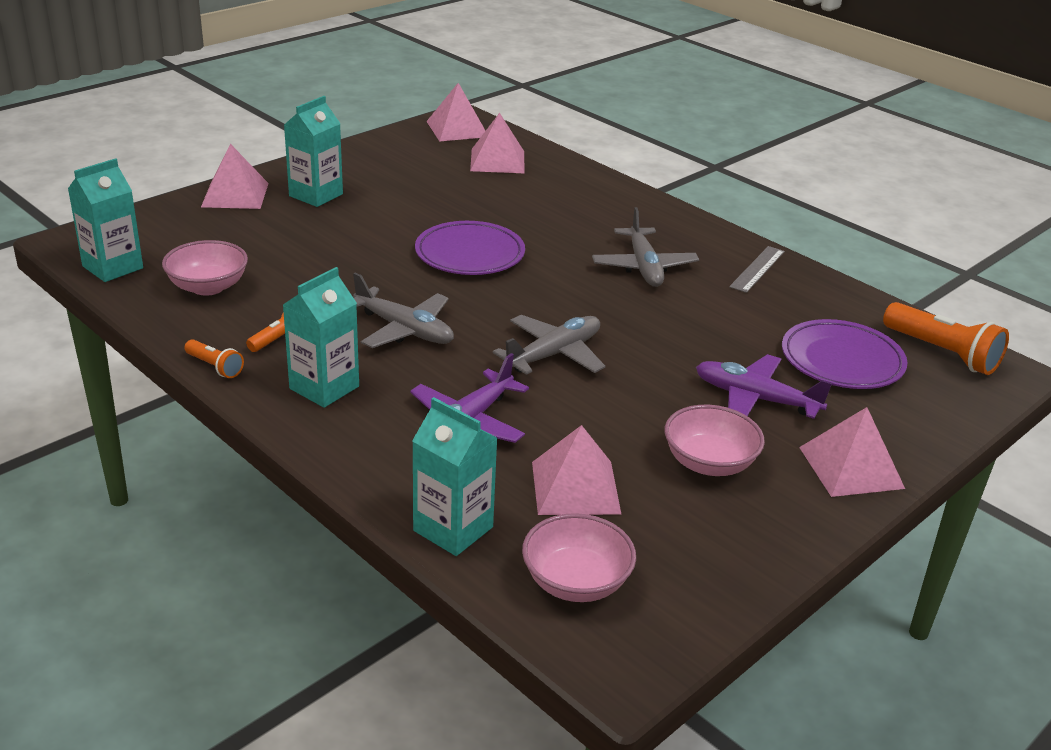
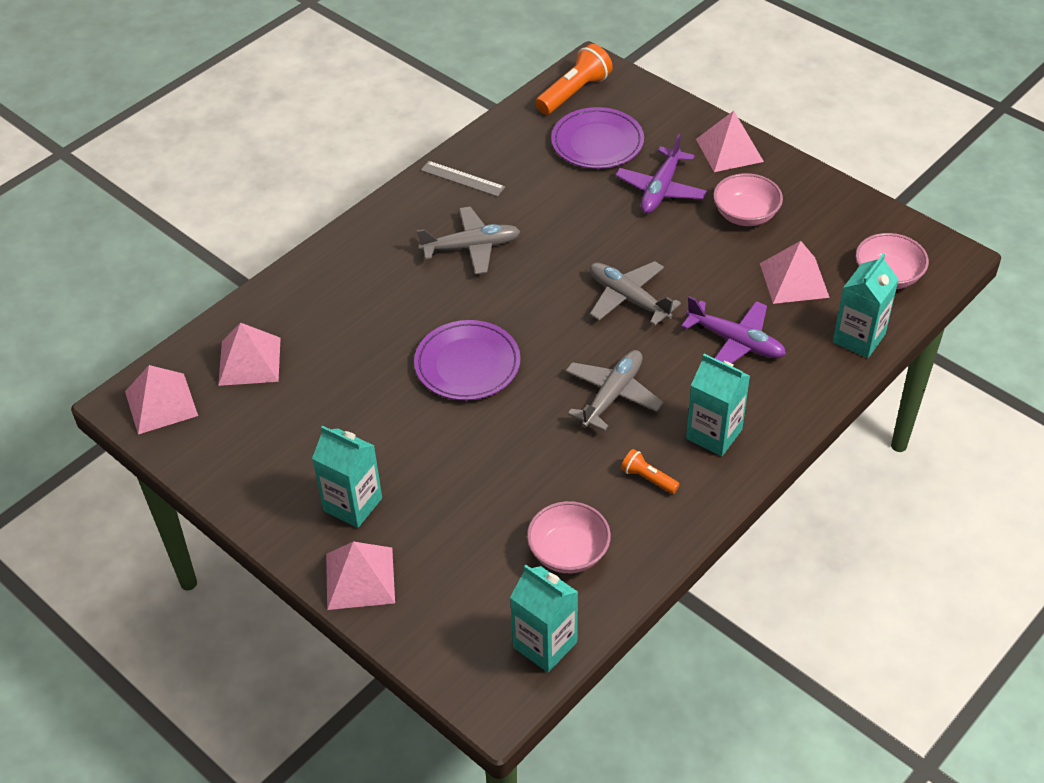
camera: 90 degrees left, 15 degrees up
orange flashlight [184,339,244,378] -> none

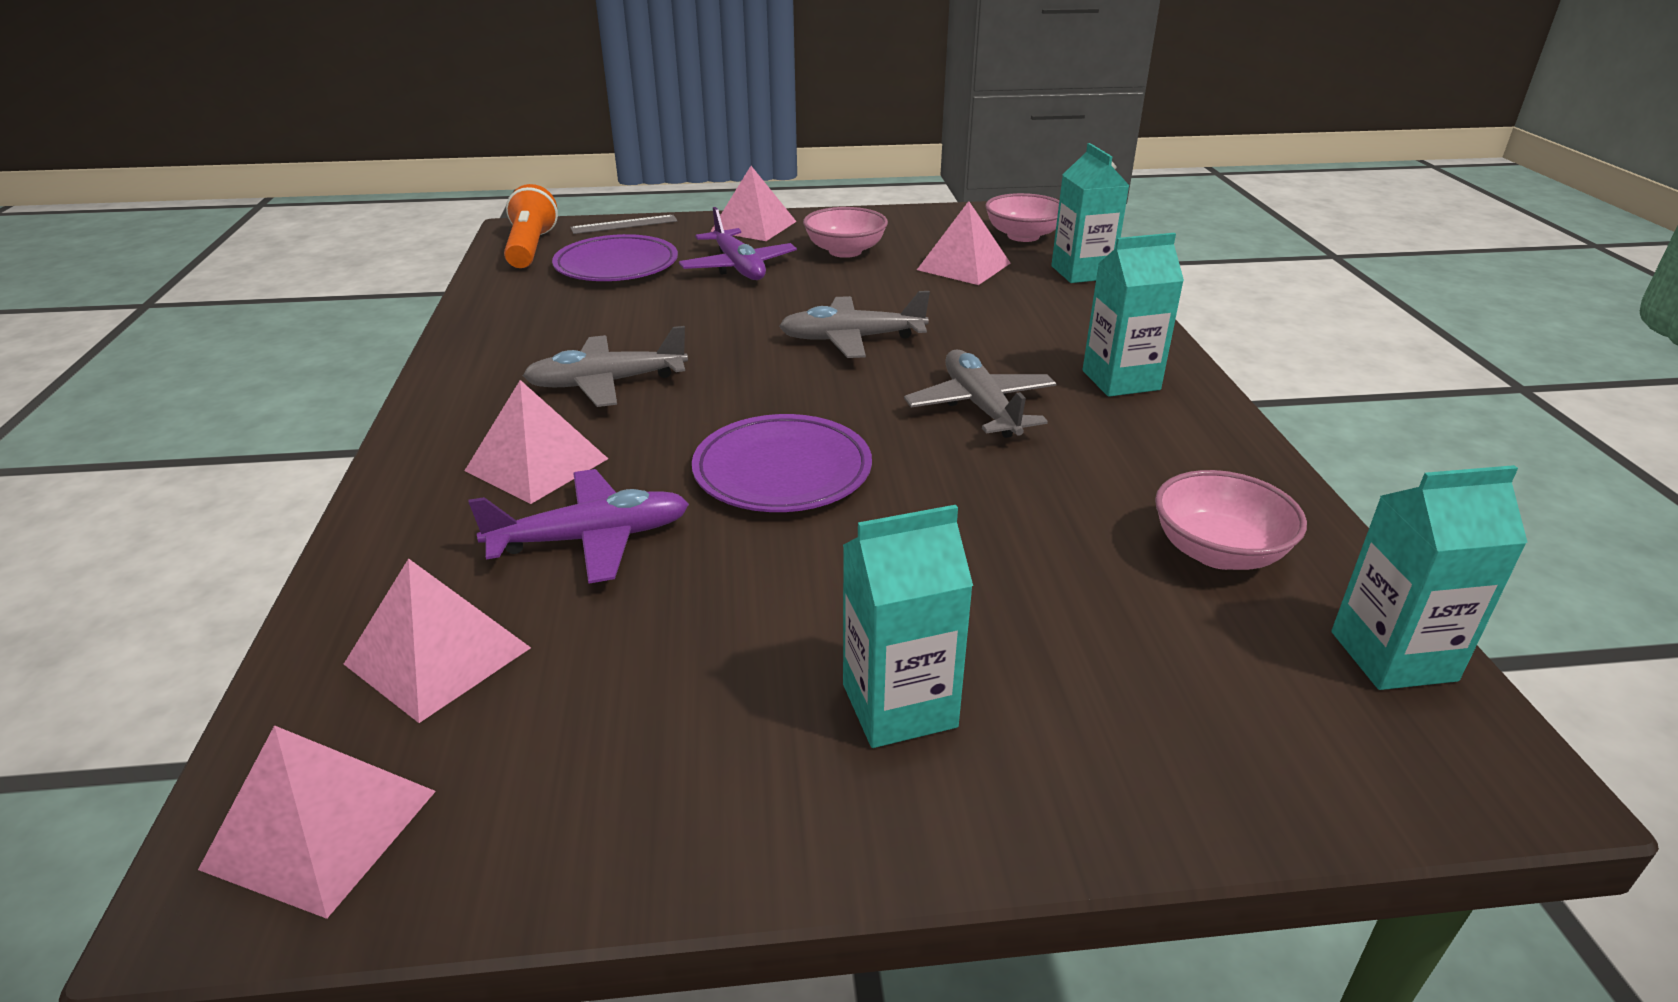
camera: 50 degrees left, 15 degrees down
pink pyramid [326,542,395,610] -> pink pyramid moved to [465,380,608,504]
grey plane [417,207,520,274] -> grey plane turned 135 degrees counterclockwise [523,326,688,407]
grey ruler [421,161,505,197] -> grey ruler moved to [570,215,678,234]
orange flashlight [621,449,680,494] -> none
purple plane [681,296,786,363] -> purple plane moved to [469,469,689,584]

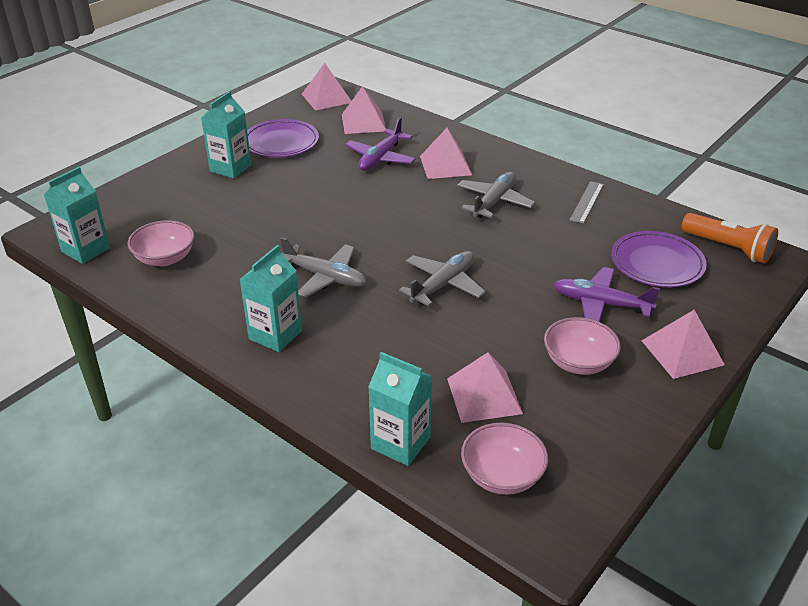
camera: 135 degrees right, 5 degrees up
grey ruler [570,215,678,234] -> grey ruler moved to [569,181,604,224]
purple plate [692,414,872,512] -> purple plate moved to [247,119,319,158]

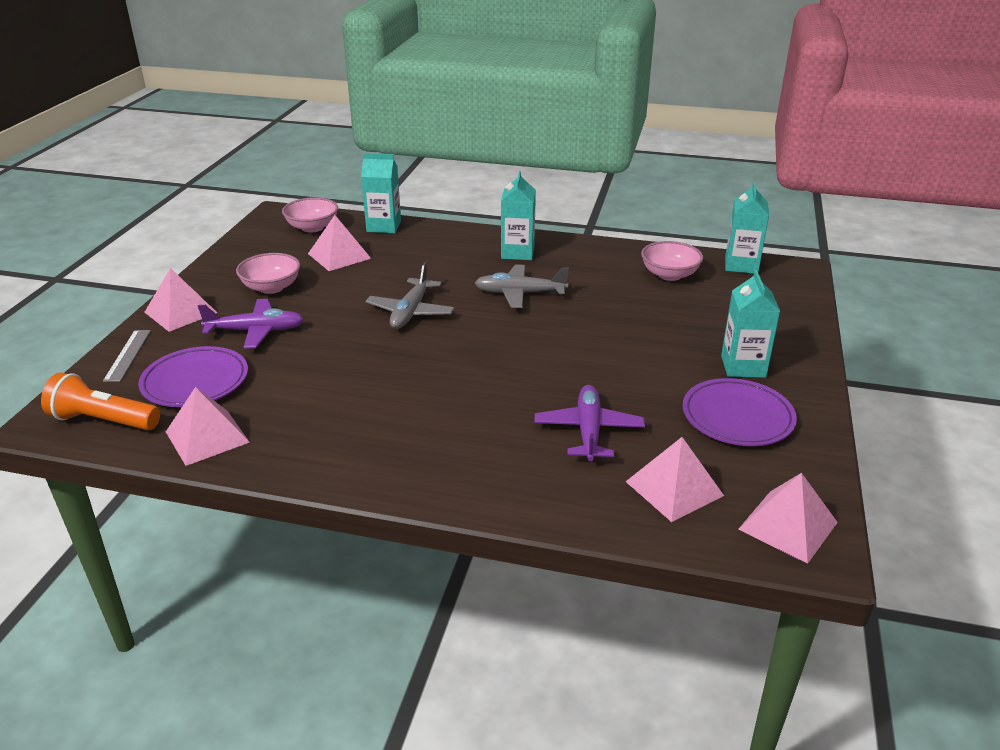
camera: 155 degrees right, 5 degrees down
pink pyramid [420,128,472,179] -> pink pyramid moved to [166,387,250,466]
grey plane [457,172,535,218] -> none
grey ruler [569,181,604,224] -> grey ruler moved to [103,330,151,382]

